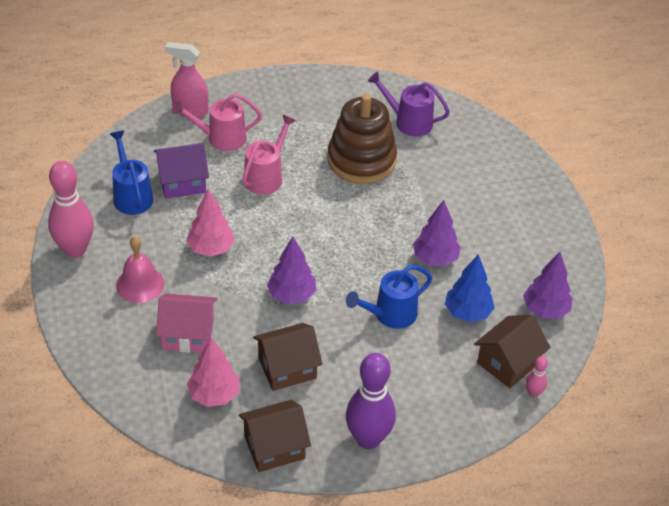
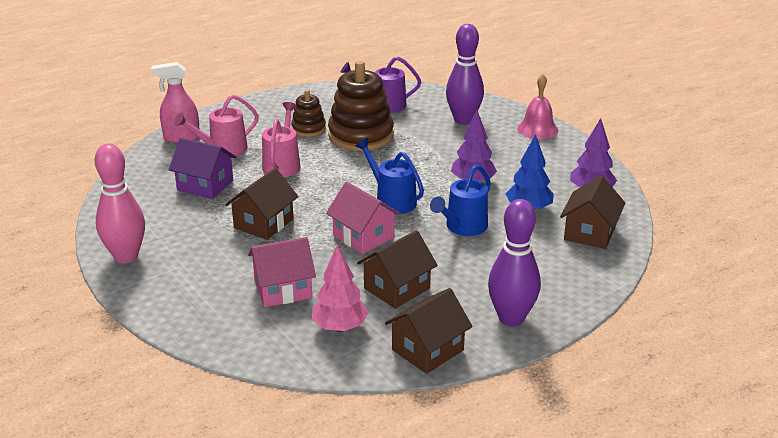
camera: 20 degrees left, 15 degrees down
blue watering can [110,131,153,215] -> blue watering can moved to [355,138,424,214]
pink bell [116,236,165,303] -> pink bell moved to [517,74,558,139]
purple house [154,143,209,199] -> purple house turned 60 degrees clockwise [169,138,236,199]
pink tree [186,189,235,257] -> brown house [225,168,298,240]
purple tree [267,237,316,304] -> pink house [326,182,401,254]
pink bowling pin [526,356,548,397] -> none
none -> brown stacking toy [291,90,326,137]
none -> purple bowling pin [446,24,484,125]

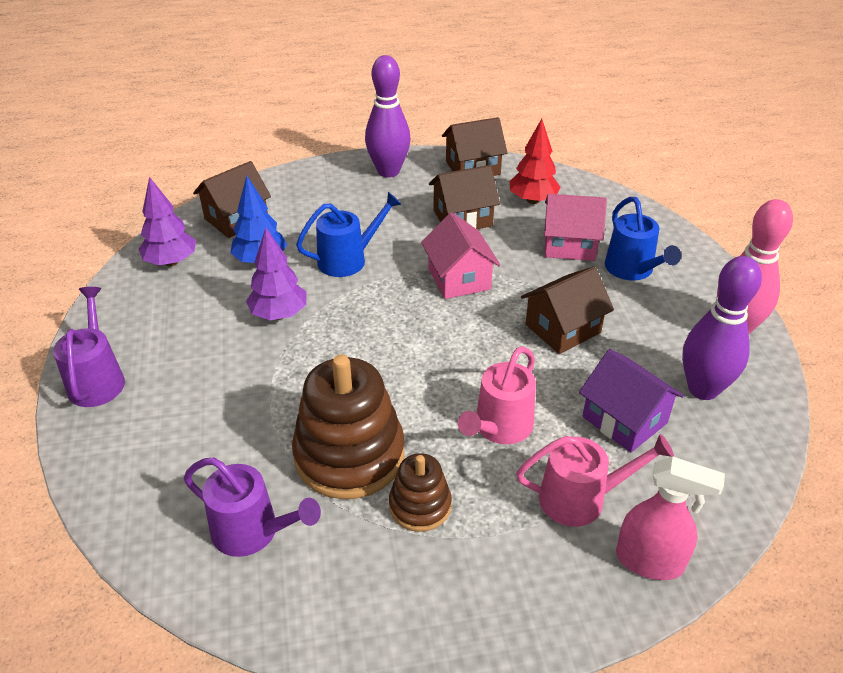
camera: 155 degrees left, 10 degrees up
pink tree [312,244,369,332] -> red tree [510,119,561,204]
blue watering can [355,138,424,214] -> blue watering can moved to [605,197,681,281]
purple bowling pin [446,24,484,125] -> purple bowling pin moved to [682,256,762,400]
pink bell [517,74,558,139] -> purple watering can [53,287,125,407]

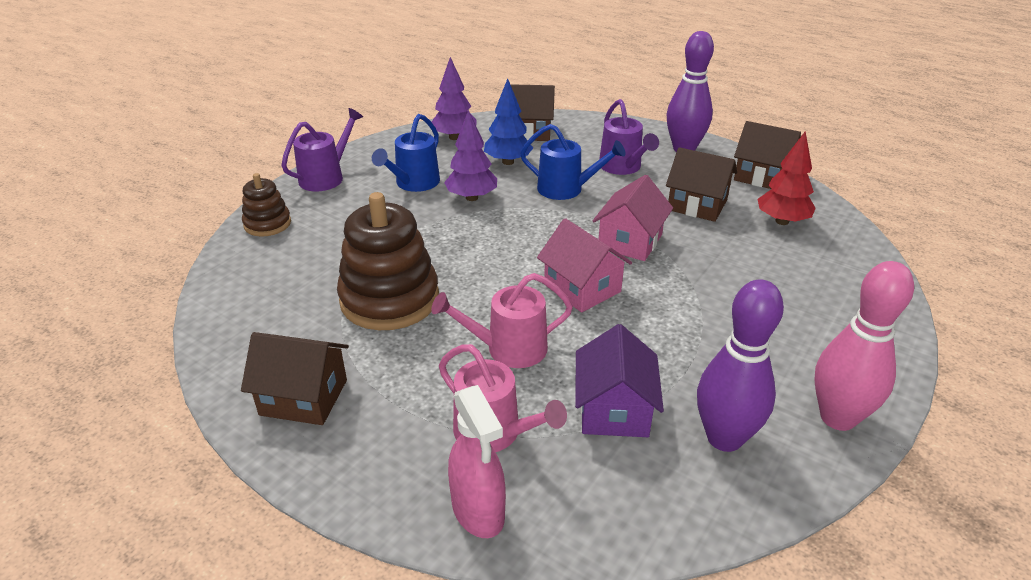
camera: 45 degrees right, 5 degrees down
purple watering can [184,458,321,557] -> purple watering can moved to [599,99,659,175]
brown stacking toy [389,453,452,532] -> brown stacking toy moved to [242,173,291,237]
brown house [521,266,614,354] -> brown house moved to [241,332,349,425]
pink house [544,194,607,261] -> pink house moved to [537,218,632,312]
blue watering can [605,197,681,281] -> blue watering can moved to [372,114,440,192]

